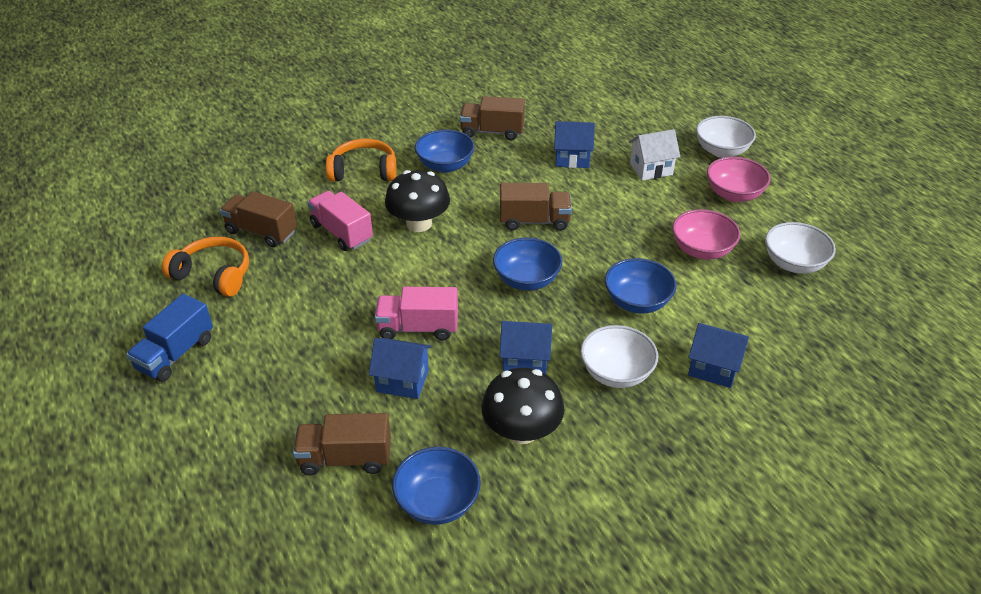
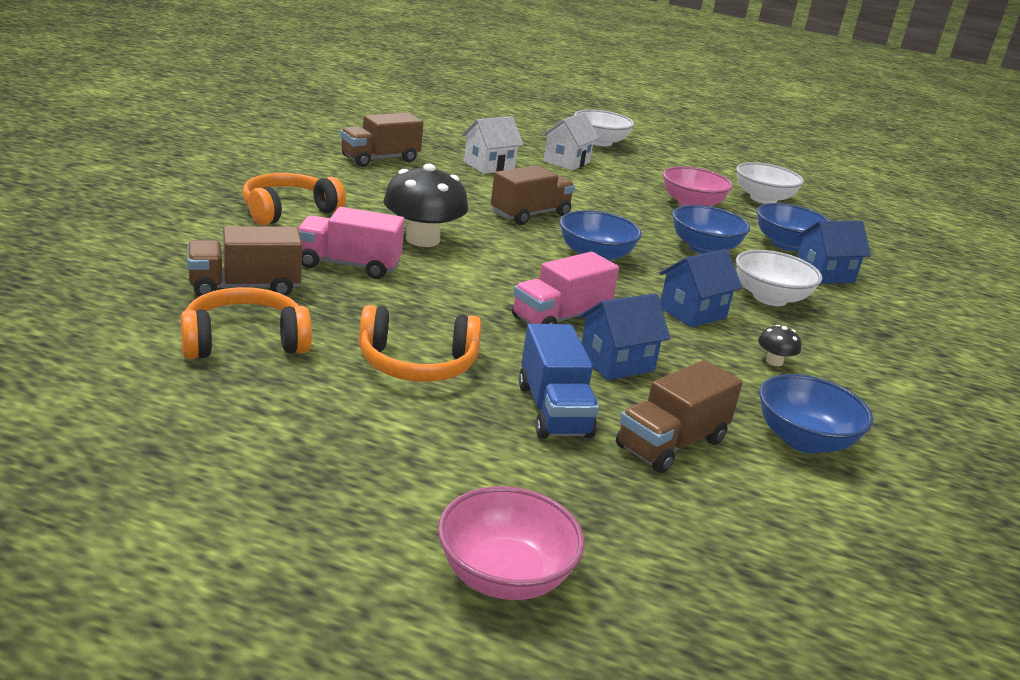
camera: 45 degrees left, 15 degrees down
blue truck [126,294,213,382] -> blue truck moved to [519,324,599,439]
blue bowl [415,129,475,173] -> blue bowl moved to [757,203,830,251]
black mushroom [481,368,564,444] -> black mushroom [758,325,801,366], size x0.44
blue house [554,121,595,168] -> white house [462,116,523,174]
pink bowl [707,157,771,202] -> pink bowl moved to [438,486,585,600]
none -> orange headphones [359,305,481,382]

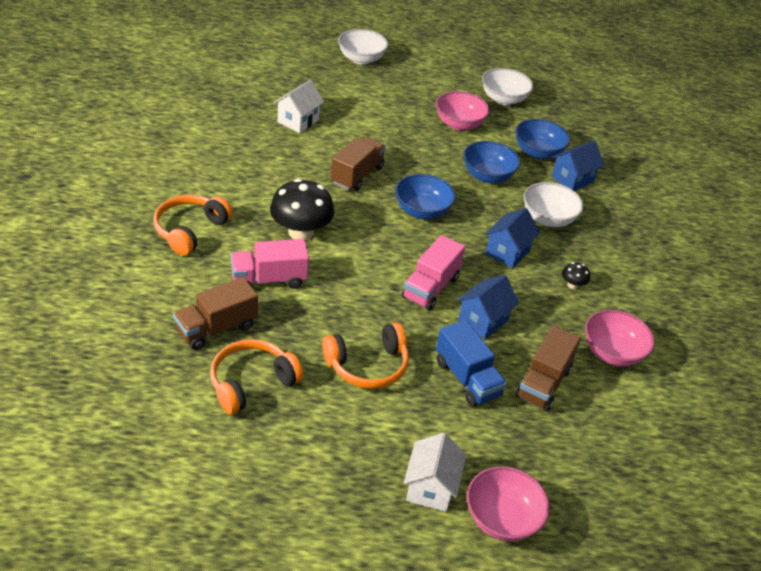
camera: 20 degrees left, 15 degrees up
brown truck [340,113,423,167] -> none
white house [542,112,599,170] -> white house moved to [404,432,466,512]
blue bowl [759,374,873,454] -> pink bowl [585,310,655,366]

